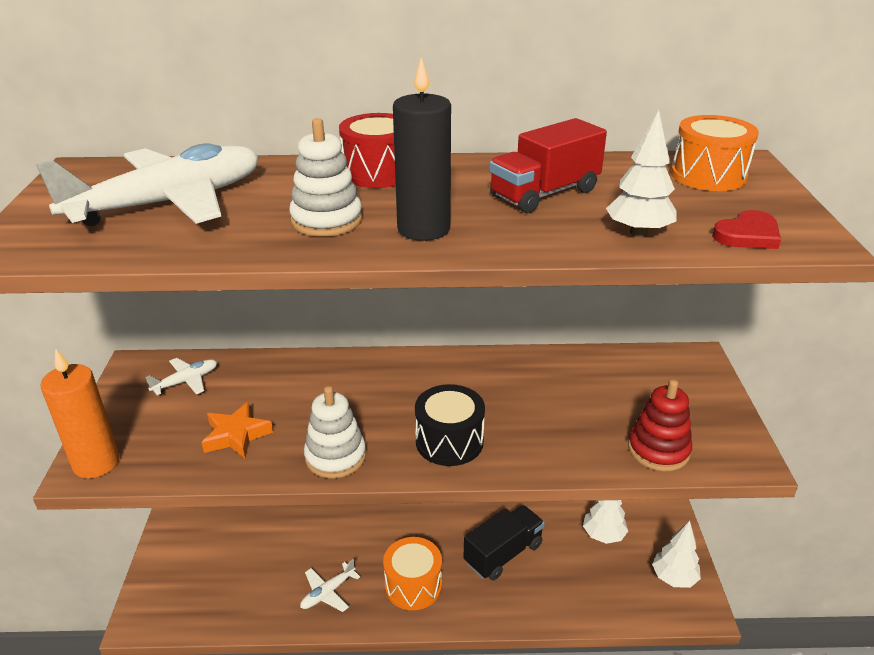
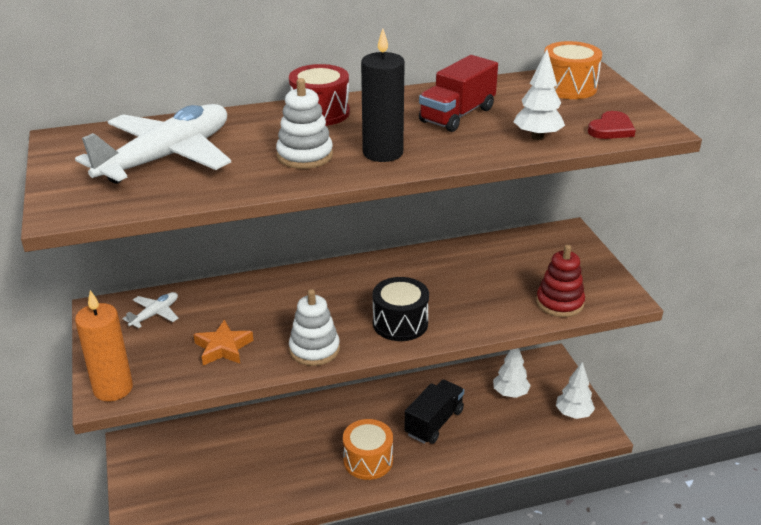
camera: 15 degrees left, 0 degrees up
white plane [300,559,360,612] -> none

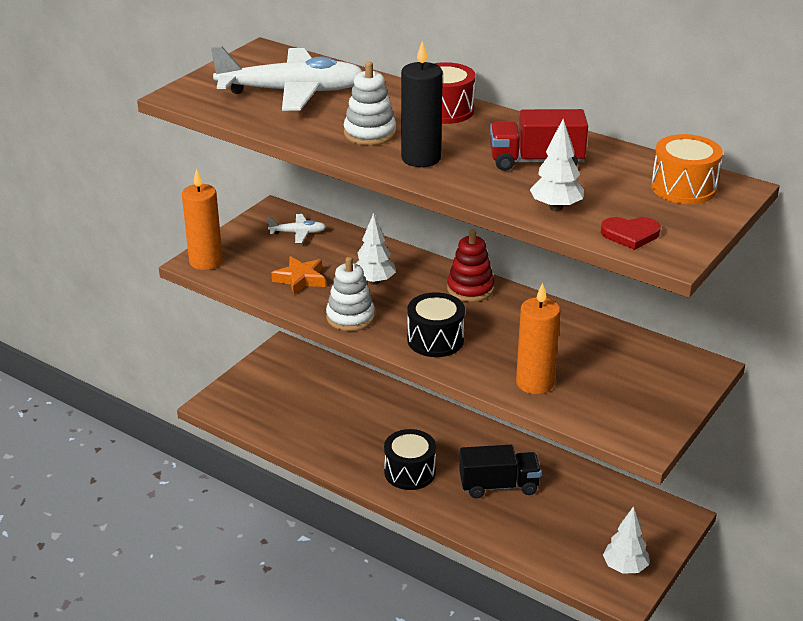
camera: 50 degrees right, 0 degrees up
orange drum [343,419,393,480] -> black drum [384,429,436,490]
white tree [493,348,531,398] -> white tree moved to [356,213,396,285]
red stacking toy [536,245,585,317] -> red stacking toy moved to [447,229,495,302]
none -> orange candle [516,283,560,394]

